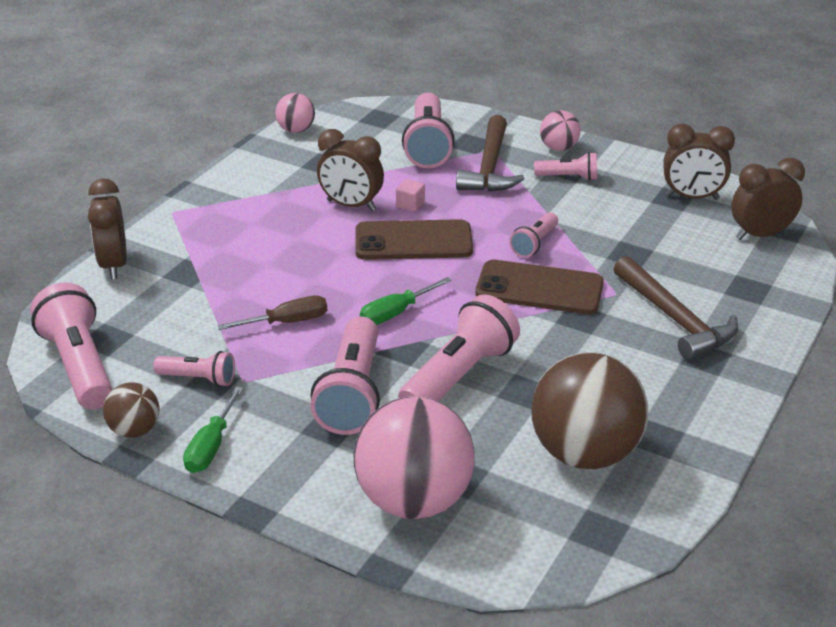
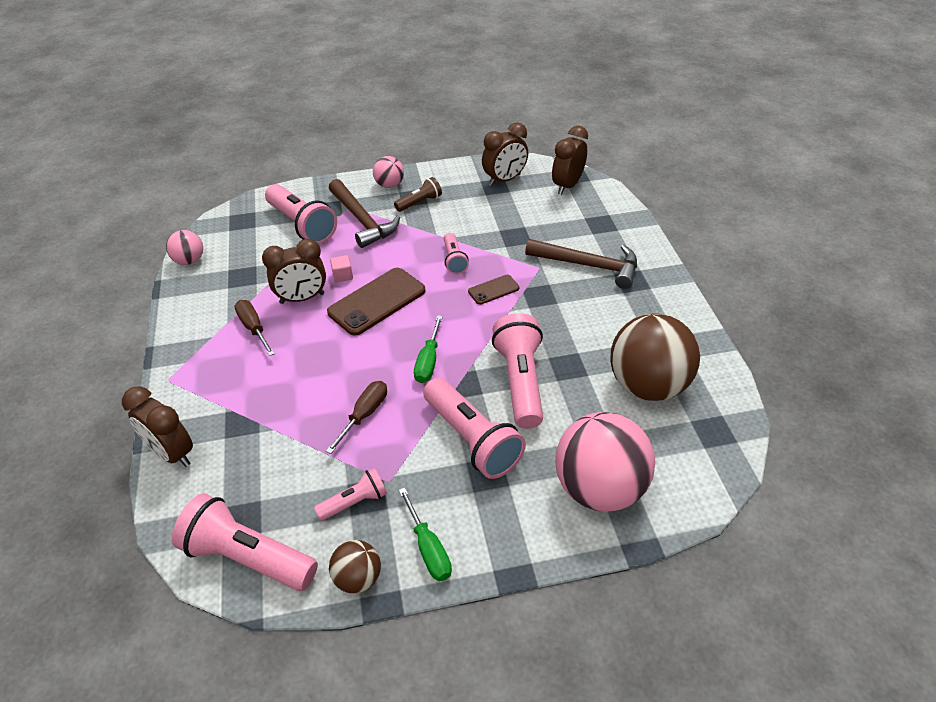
camera: 40 degrees left, 10 degrees up
brown phone [475,260,604,314] -> brown phone [468,275,519,305], size x0.52
pink flashlight [534,152,597,181] -> brown flashlight [394,177,442,212]
none -> brown screwdriver [234,300,275,356]

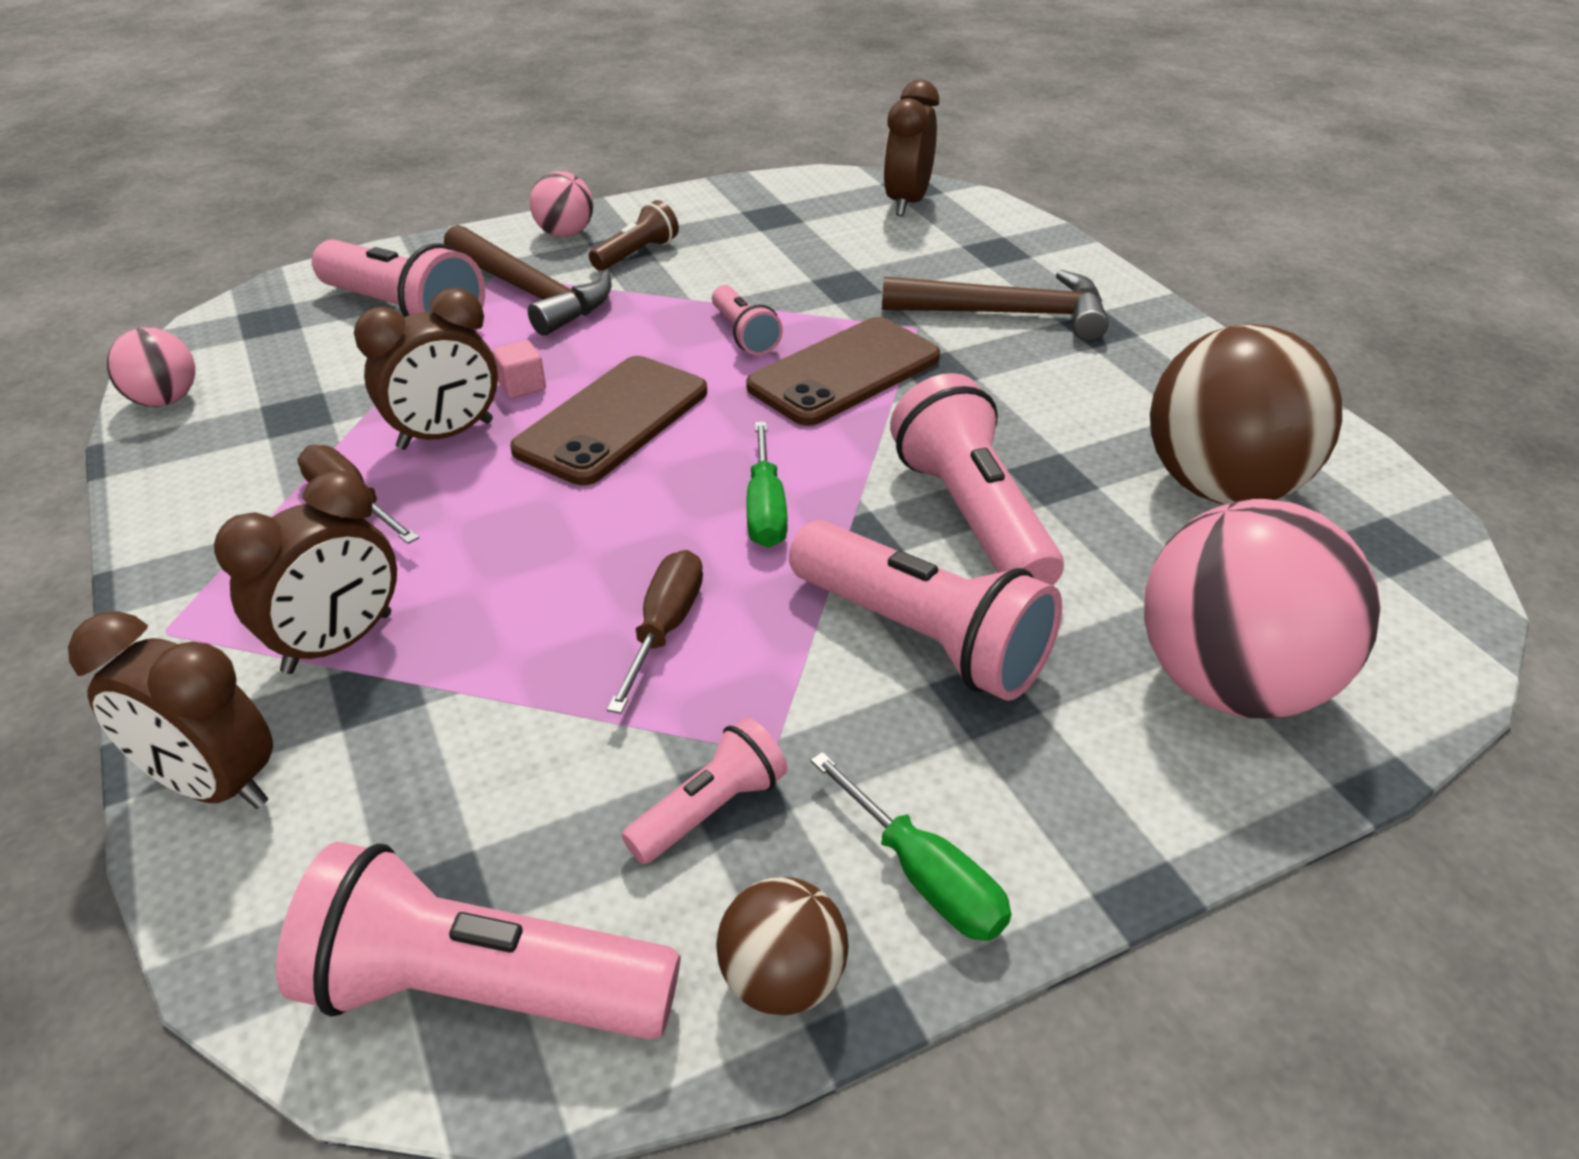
camera: 15 degrees left, 5 degrees down
brown phone [468,275,519,305] -> brown phone [746,317,940,426], size x1.93
brown clock [482,123,528,186] -> brown clock moved to [214,470,397,674]

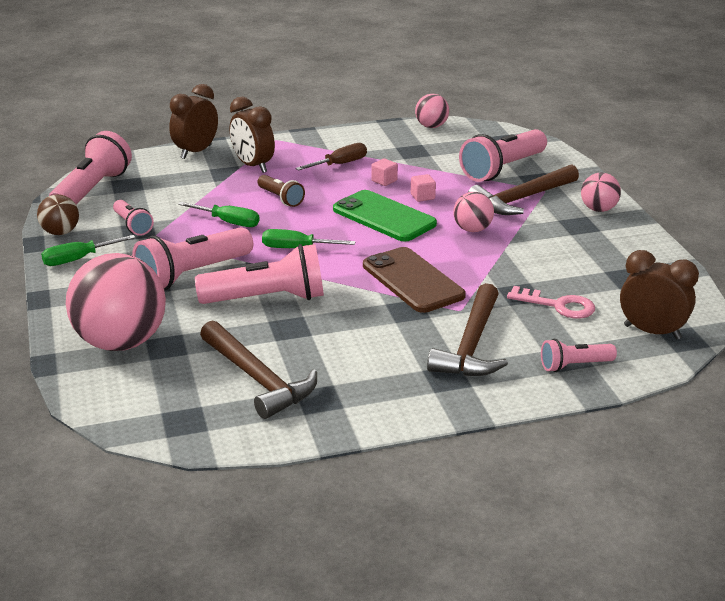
camera: 100 degrees right, 10 degrees down
brown clock [354,288,498,450] -> pink cube [371,158,398,186]
brown phone [510,356,707,485] -> green phone [333,190,437,242]
brown flashlight [589,200,679,271] -> brown flashlight moved to [258,175,305,207]
brown screwdriver [607,550,703,714] -> green screwdriver [178,202,260,227]
pink flashlight [712,285,783,355] -> pink flashlight moved to [541,339,617,372]
brown ball [1150,324,1342,504] -> brown hammer [200,320,317,419]
none -> pink ball [453,192,494,232]
none -> pink key [507,286,595,319]

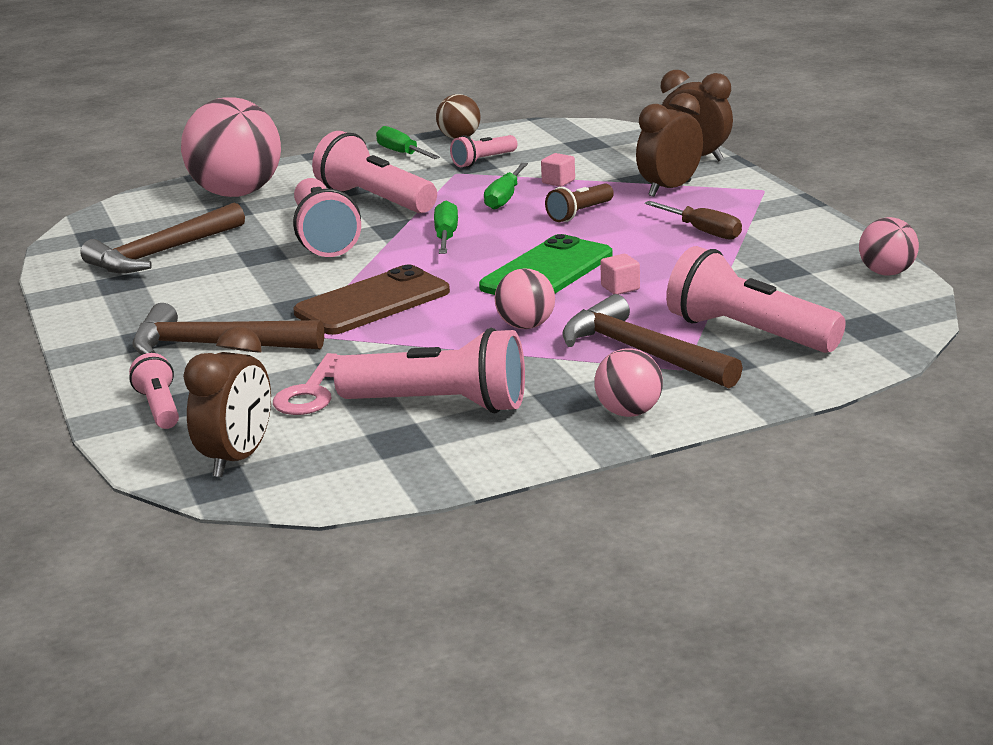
camera: 85 degrees right, 5 degrees down
pink flashlight [49,131,132,204] -> pink flashlight moved to [334,328,525,413]
pink cube [371,158,398,186] -> pink cube moved to [541,153,575,187]

